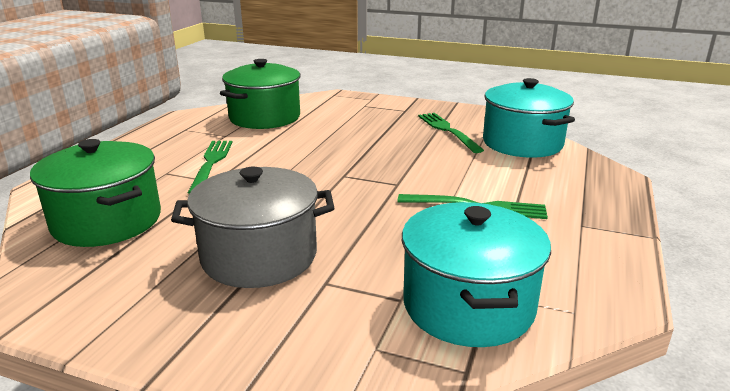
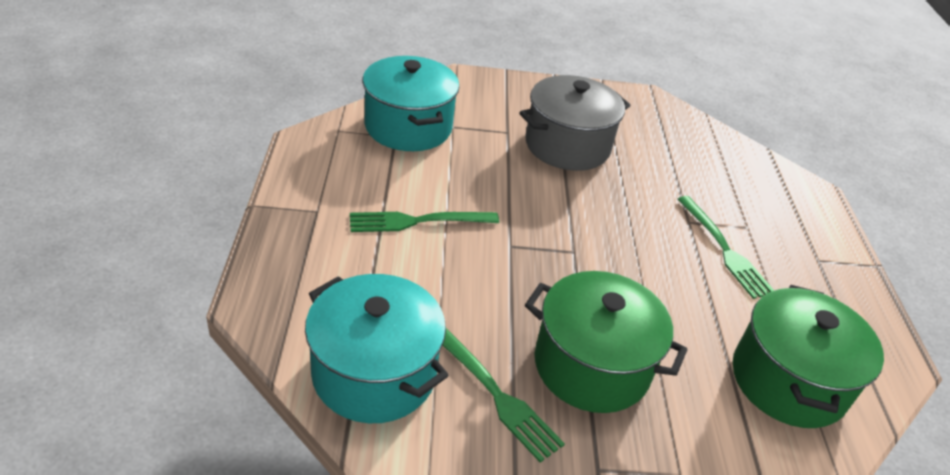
camera: 155 degrees right, 15 degrees up
green pot [30,139,161,247] -> green pot moved to [525,271,687,413]

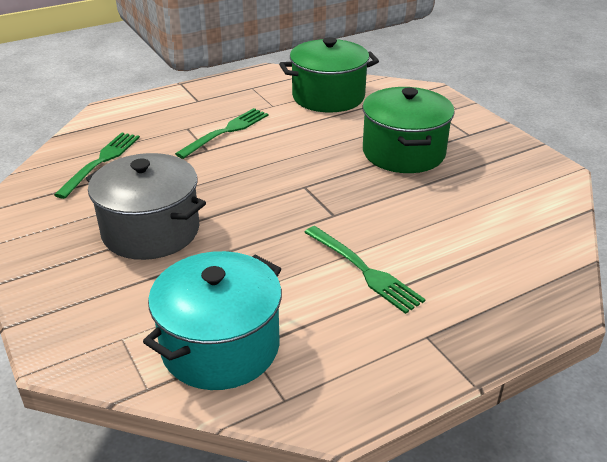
camera: 115 degrees left, 5 degrees down
turquoise pot [305,274,449,423] -> none
green fork [443,328,565,462] -> green fork moved to [54,132,140,199]

